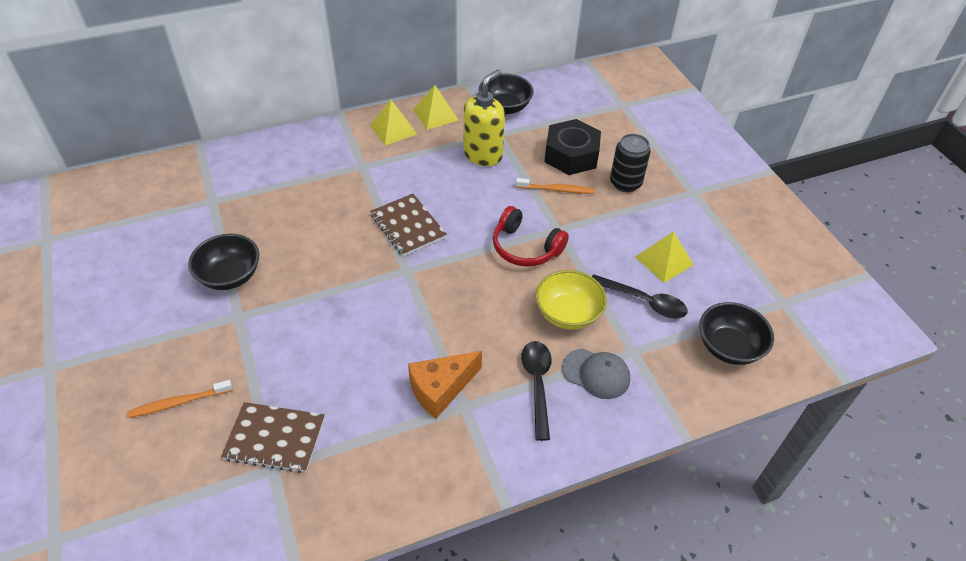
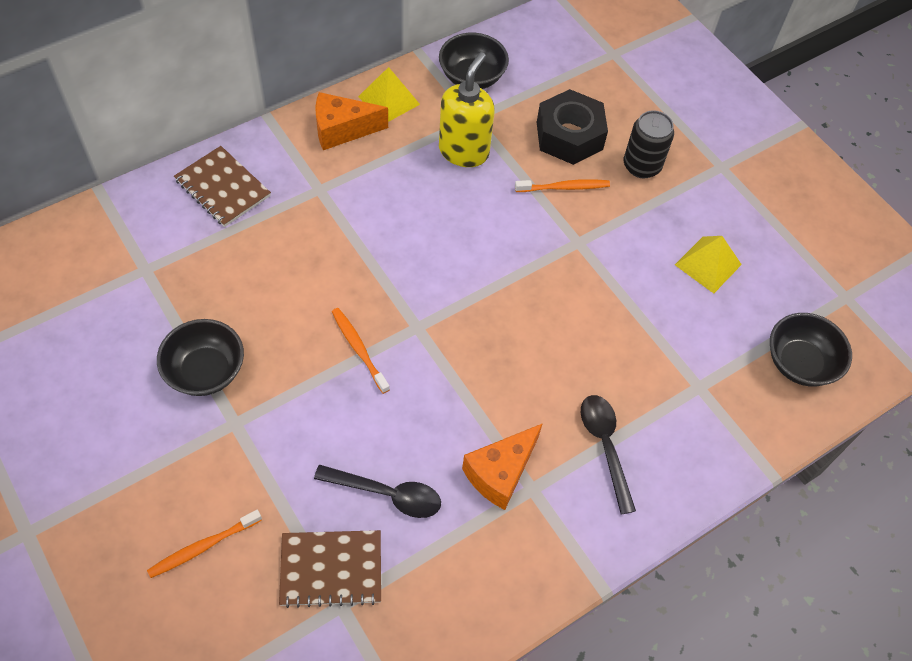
camera: 15 degrees left, 10 degrees up
yellow pyramid [370,100,417,145] -> orange cheese [315,92,388,150]
brown notebook [370,194,447,256] -> brown notebook moved to [174,146,271,227]
red headphones [493,206,569,266] -> none
yellow bowl [535,270,607,330] -> none
grey cap [562,348,630,399] -> none
black spoon [592,274,688,319] -> black spoon moved to [314,465,441,518]
none -> orange toothbrush [332,308,390,394]

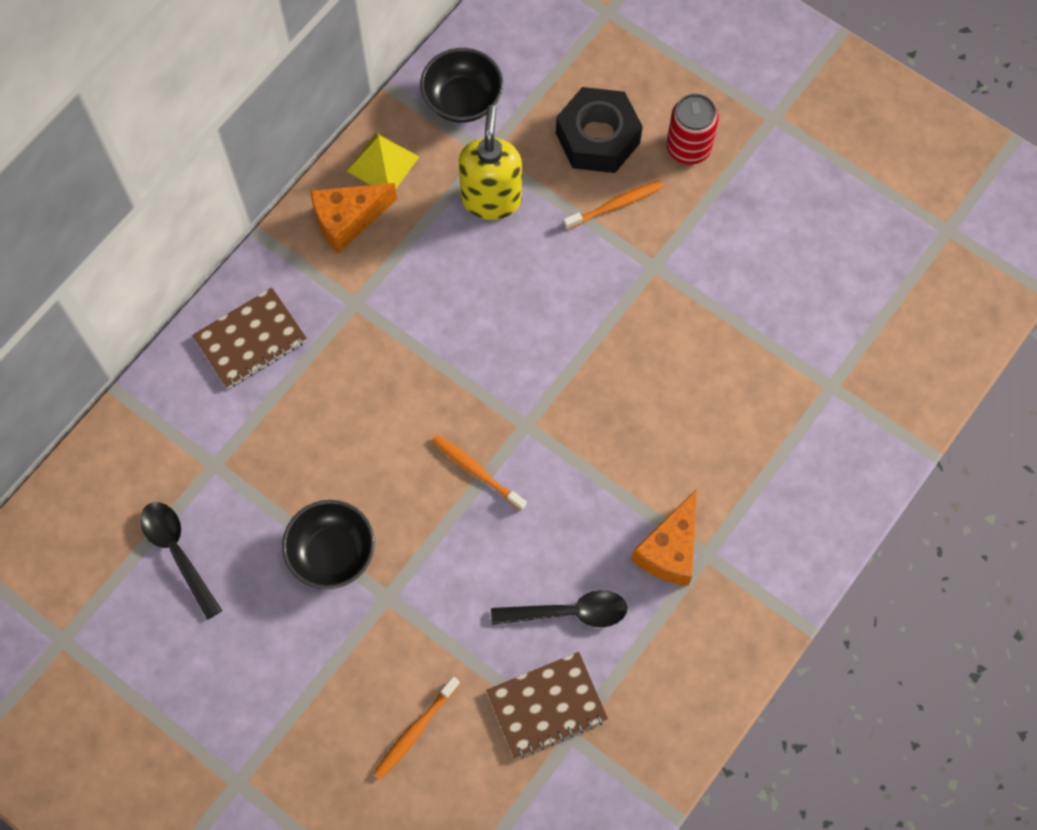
camera: 15 degrees left, 10 degrees up
brown notebook [174,146,271,227] -> brown notebook turned 60 degrees counterclockwise [192,288,307,388]
black spoon [581,395,636,514] -> black spoon moved to [140,502,222,620]
black can [624,110,674,178] -> red can [667,93,719,165]
yellow pyramid [675,236,742,293] -> none
black bowl [770,313,852,387] -> none

